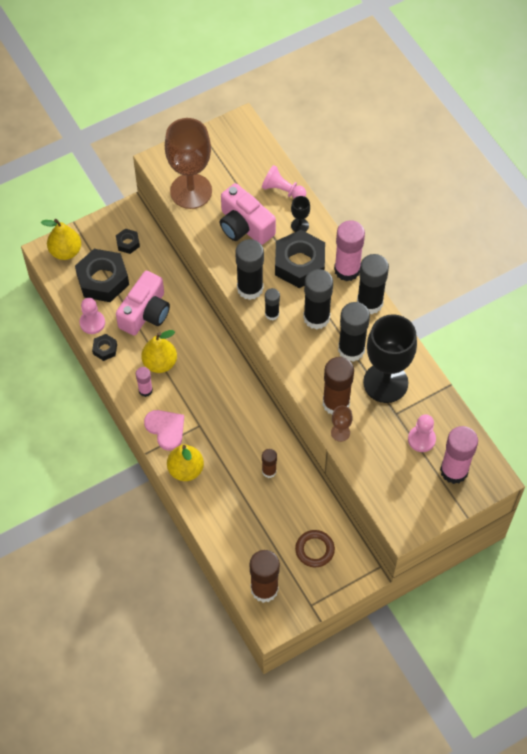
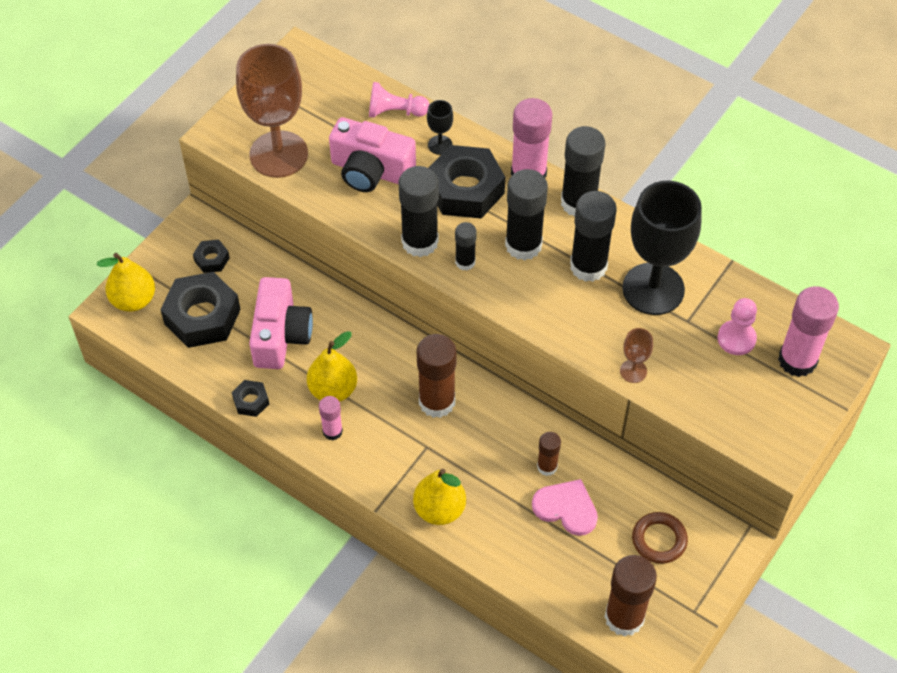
camera: 25 degrees left, 5 degrees down
pink pawn [79,298,105,334] -> none
pink heart [144,410,184,451] -> pink heart moved to [532,479,598,536]
brown glue stick [323,357,354,414] -> brown glue stick moved to [416,334,456,418]

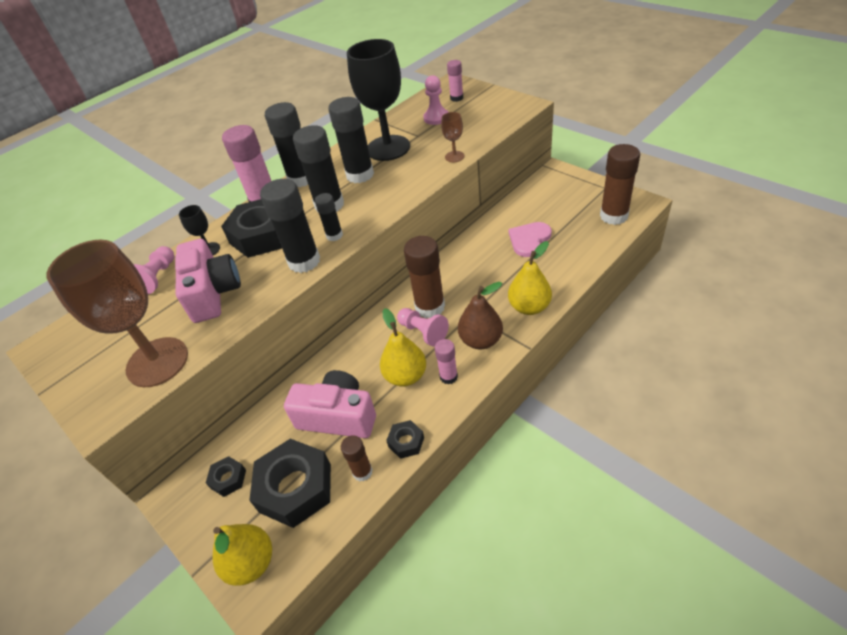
camera: 75 degrees left, 10 degrees down
pink camera [329,117,416,192] -> pink camera turned 45 degrees counterclockwise [175,239,241,323]
brown glue stick [537,432,561,476] -> brown glue stick moved to [341,435,372,481]
brown ring [632,512,688,564] -> none
pink glue stick [778,286,839,377] -> pink glue stick [447,60,463,102], size x0.54
none -> pink pawn [397,308,449,346]
none -> brown pear [458,282,503,349]

